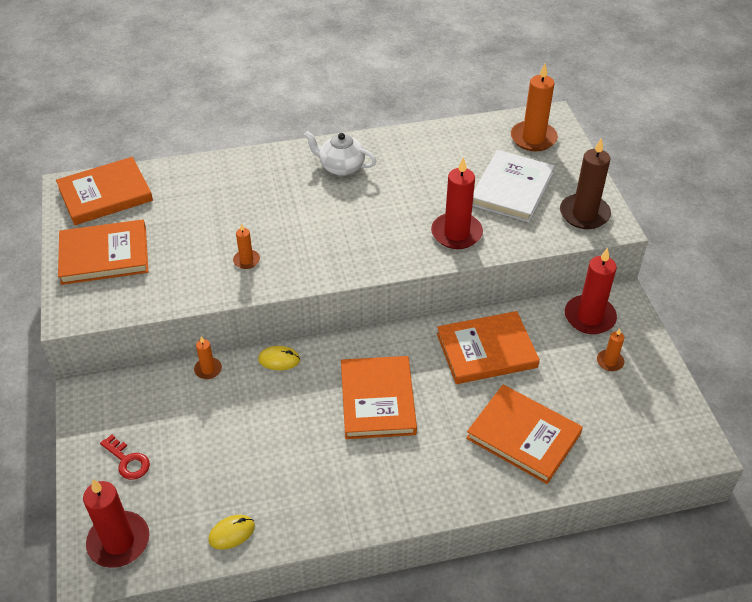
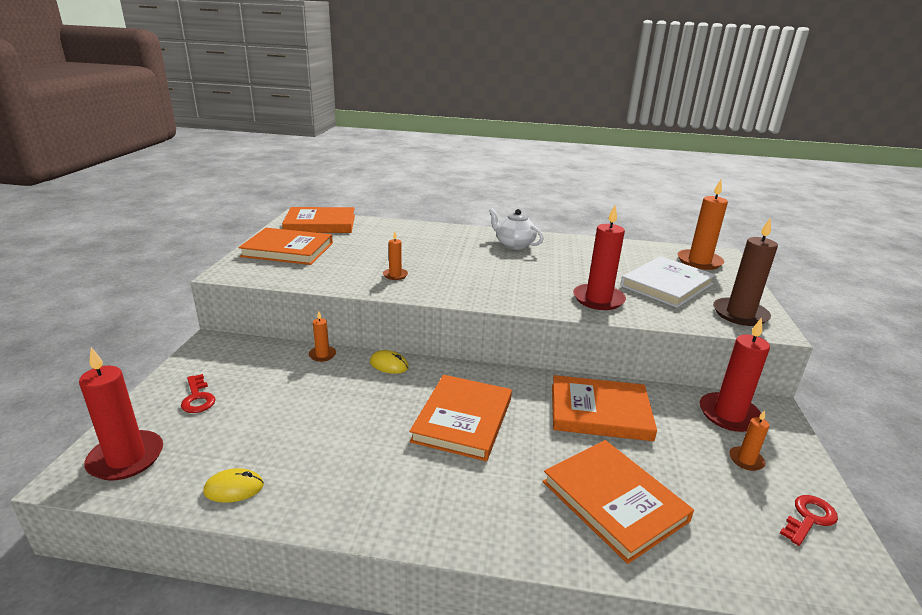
camera: 20 degrees right, 20 degrees down
none -> red key [780,495,838,546]

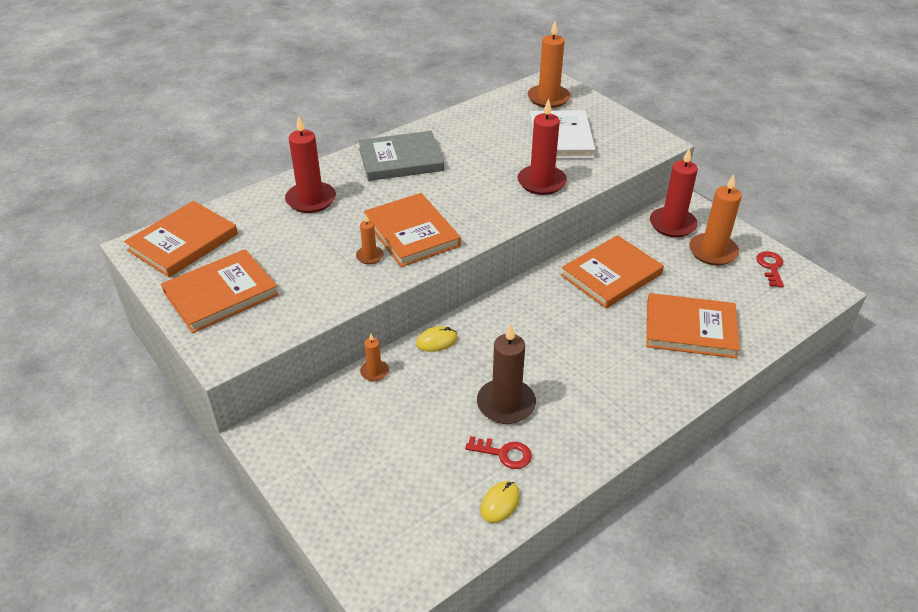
camera: 45 degrees left, 15 degrees up
red candle [79,347,163,481] -> red candle moved to [285,115,336,213]
red key [181,374,216,413] -> red key moved to [465,436,532,469]
orange book [409,375,512,461] -> orange book moved to [364,193,461,267]
white teapot [489,208,544,250] -> grey book [358,131,444,181]
brown candle [713,218,778,326] -> brown candle moved to [477,324,536,424]
orange candle [729,410,769,471] -> orange candle [689,174,742,265], size x1.97

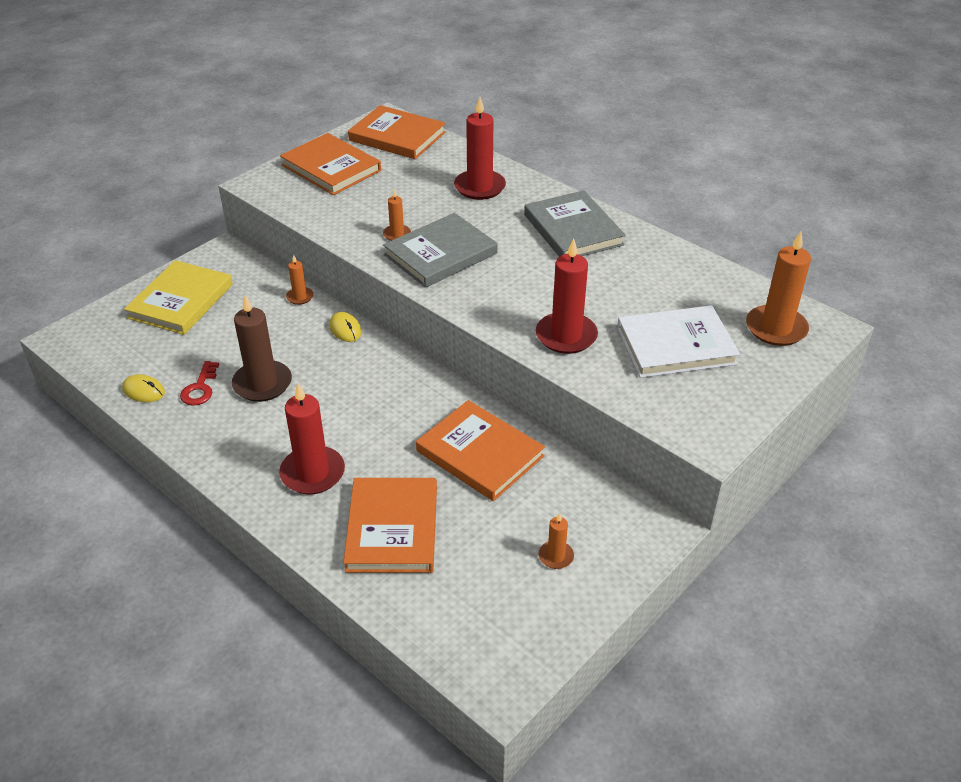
camera: 80 degrees right, 0 degrees up
orange book [364,193,461,267] -> grey book [383,213,498,288]
red candle [650,148,698,237] -> red candle moved to [279,383,345,494]
orange candle [689,174,742,265] -> orange candle [539,513,574,569], size x0.51
red key [756,251,784,287] -> none
none -> yellow book [124,260,233,335]

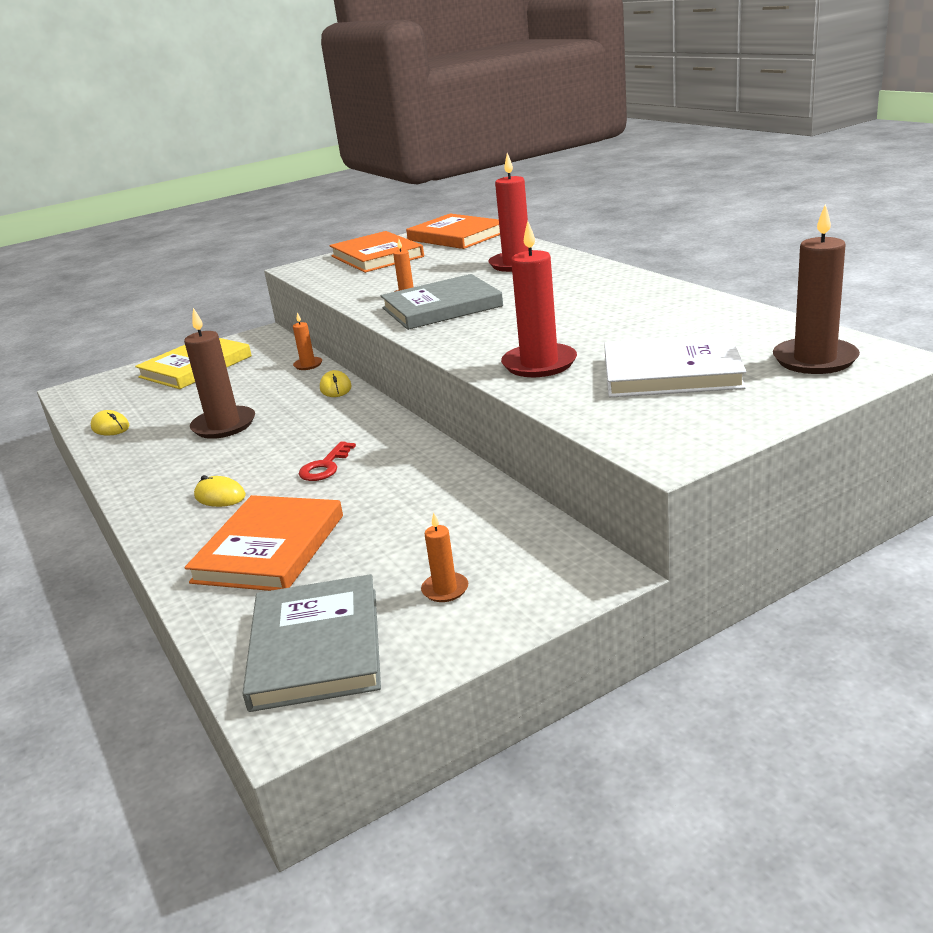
camera: 20 degrees right, 15 degrees down
red key [180,361,219,406] -> red key moved to [299,441,356,481]
red candle [279,383,345,494] -> yellow mouse [194,475,246,507]
orange book [416,400,545,501] -> none
grey book [524,190,626,257] -> grey book moved to [242,574,381,712]
orange candle [746,232,811,346] -> brown candle [773,204,860,374]

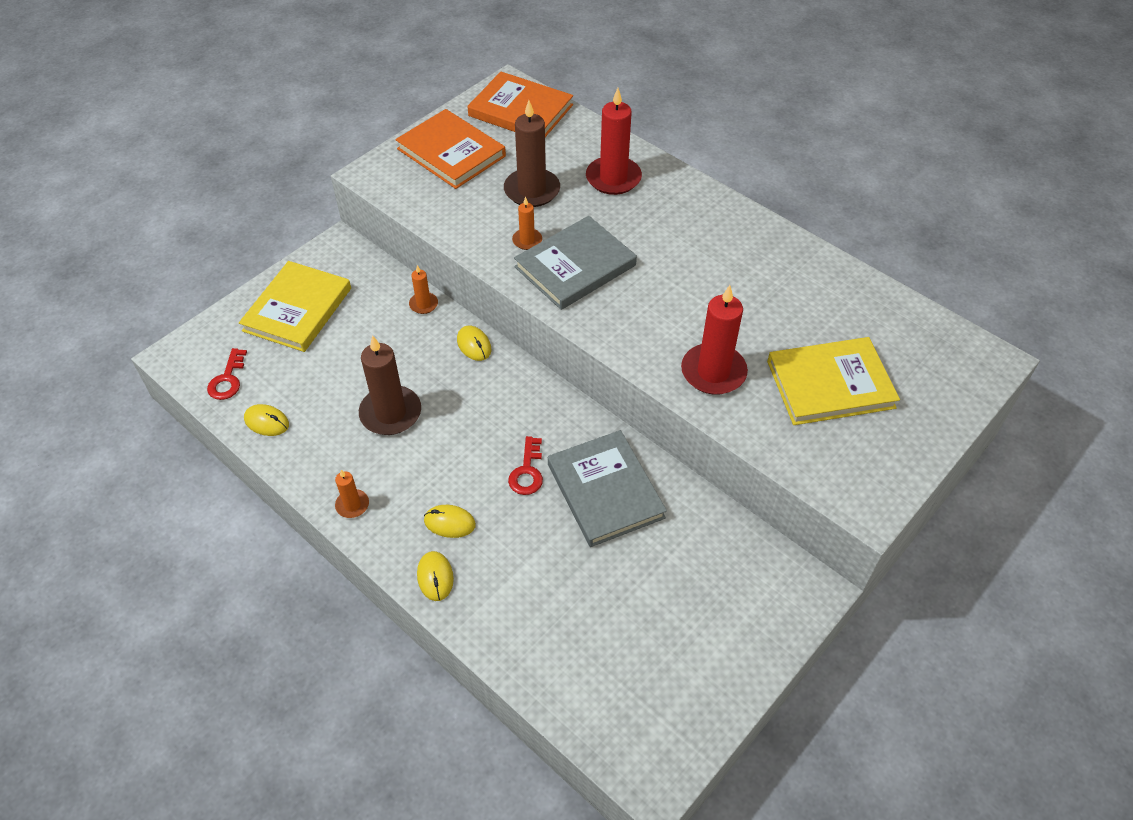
camera: 20 degrees left, 25 degrees up
orange book [184,495,343,591] -> none
grey book [242,574,381,712] -> grey book moved to [548,430,667,547]
orange candle [421,513,468,602] -> orange candle moved to [335,470,369,518]
white book [604,333,746,397] -> yellow book [767,337,900,425]
brown candle [773,204,860,374] -> brown candle moved to [504,100,560,207]
none -> red key [207,348,247,400]
none -> yellow mouse [417,551,454,601]

